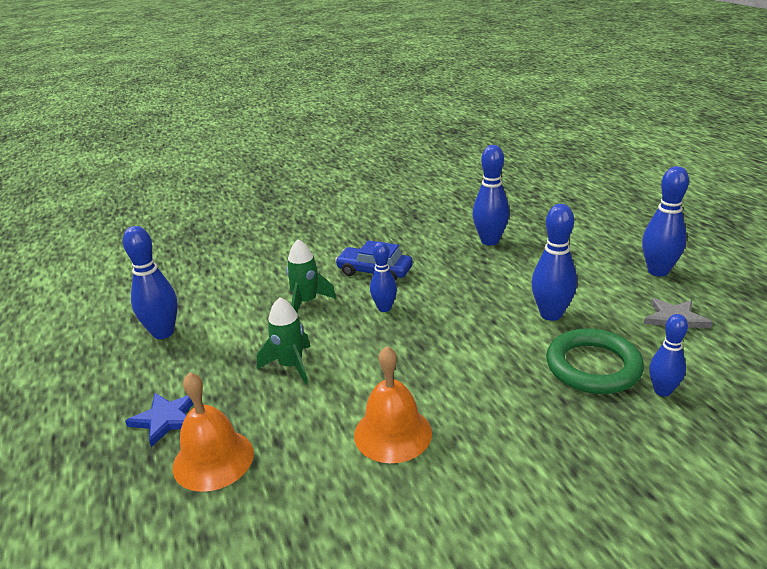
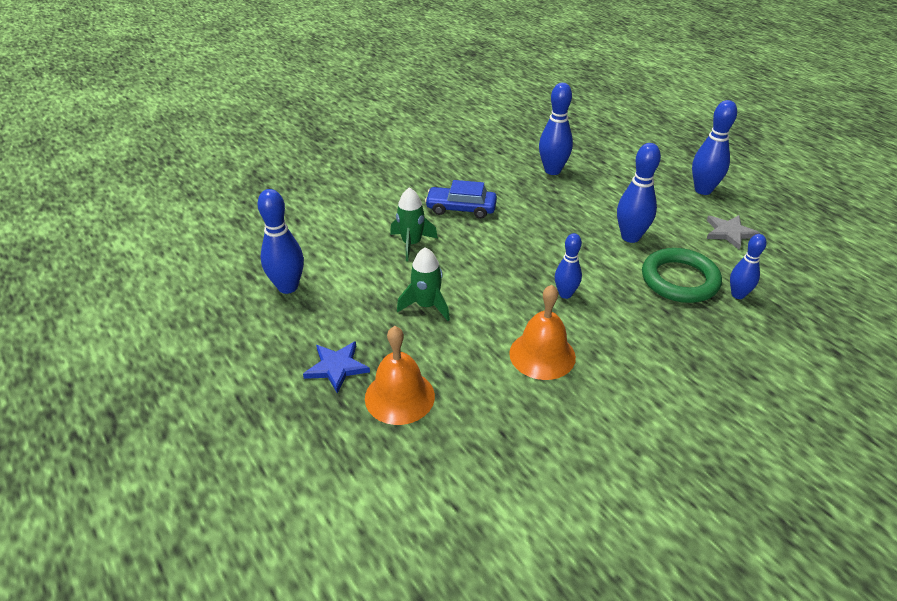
camera: 15 degrees left, 10 degrees up
blue bowling pin [370,242,397,312] -> blue bowling pin moved to [555,233,582,299]

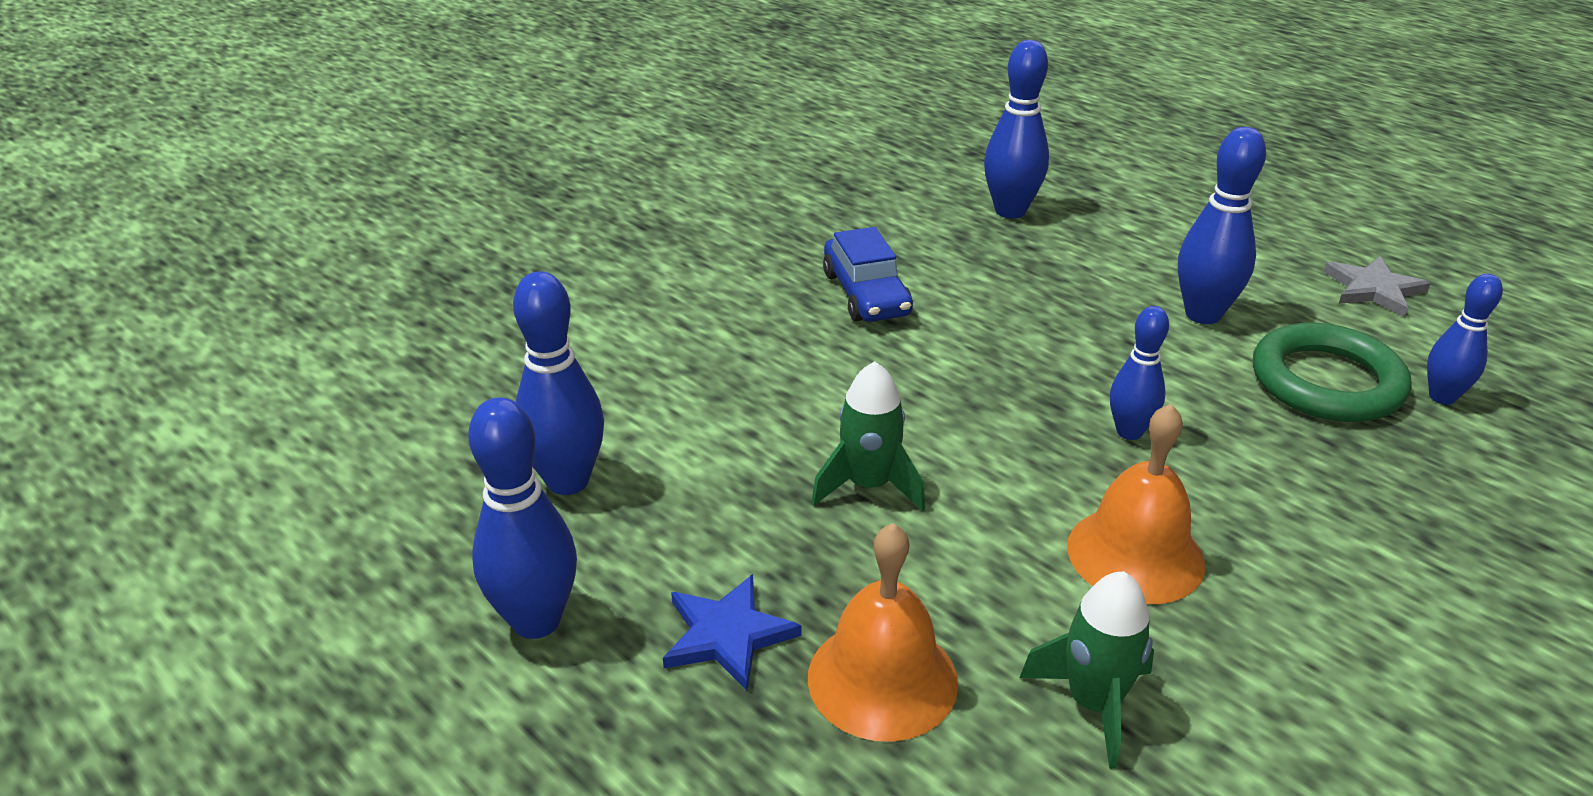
camera: 10 degrees left, 5 degrees down
green rocket [390,187,438,261] -> green rocket moved to [1020,571,1154,769]
blue car [425,180,497,219] -> blue car turned 105 degrees counterclockwise [823,227,913,322]
blue bowling pin [692,100,737,195] -> blue bowling pin moved to [468,397,577,639]

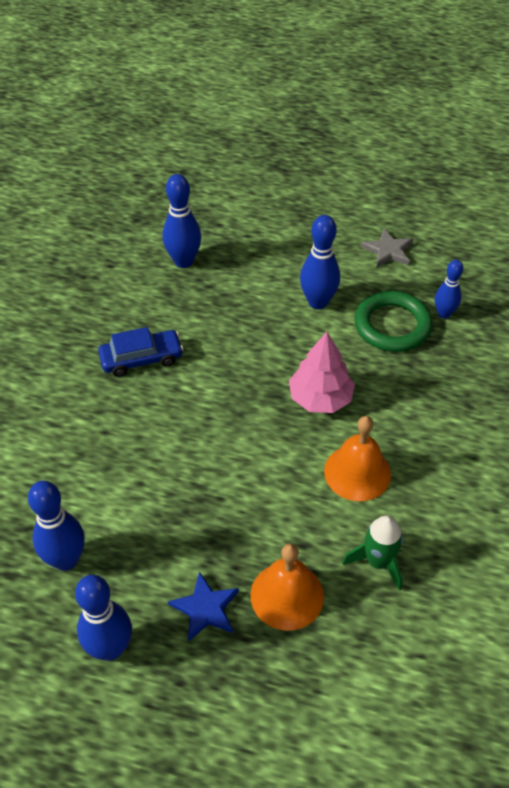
camera: 30 degrees left, 15 degrees up
green rocket [811,361,925,511] -> none
blue car [823,227,913,322] -> blue car turned 60 degrees counterclockwise [98,327,183,377]
blue bowling pin [1110,306,1169,440] -> pink tree [289,332,355,413]

